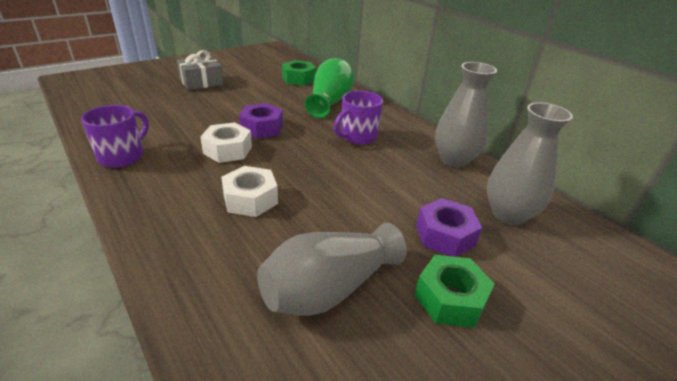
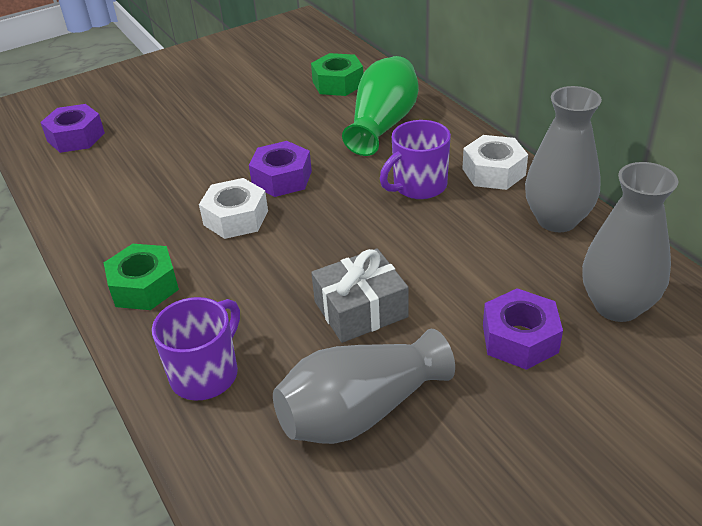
camera: 10 degrees right, 5 degrees up
purple mug [81,105,149,168] -> purple mug moved to [152,297,240,401]
grey gift [177,50,223,90] -> grey gift moved to [311,248,409,343]
white nut [221,166,278,217] -> white nut moved to [462,135,528,190]
green nut [415,255,495,328] -> green nut moved to [104,244,179,310]
none -> purple nut [40,104,105,153]

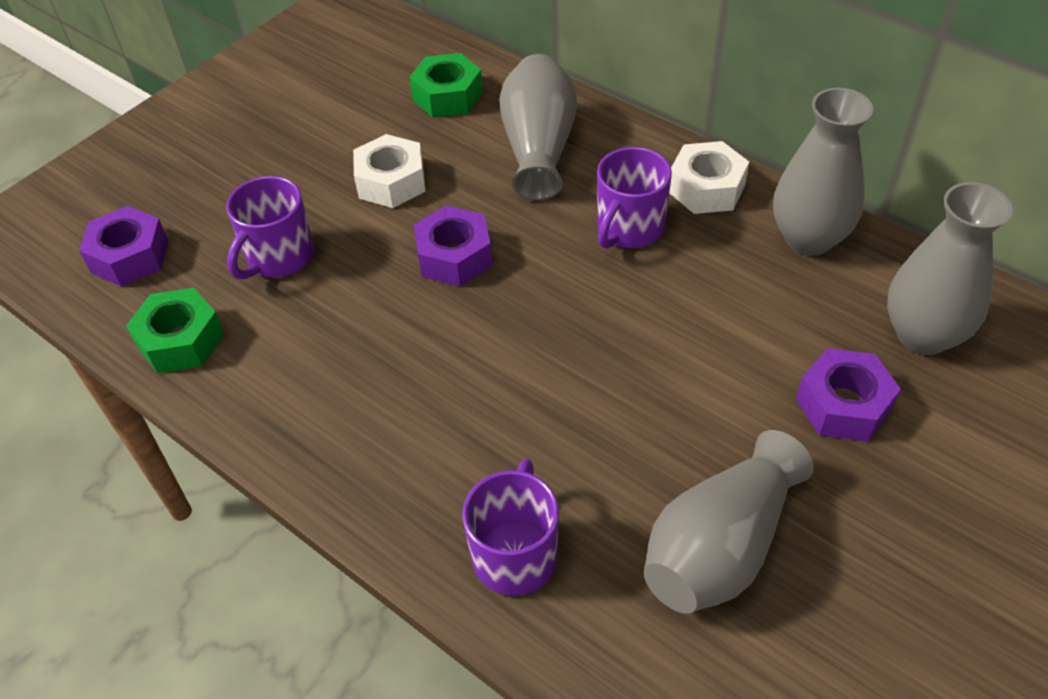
camera: 20 degrees left, 10 degrees up
green nut [104,244,179,310] -> green nut moved to [126,288,224,373]
white nut [199,178,268,239] -> white nut moved to [353,134,425,208]
grey gift [311,248,409,343] -> none
green vase [342,56,419,156] -> grey vase [499,54,577,200]
none -> purple mug [226,176,314,280]

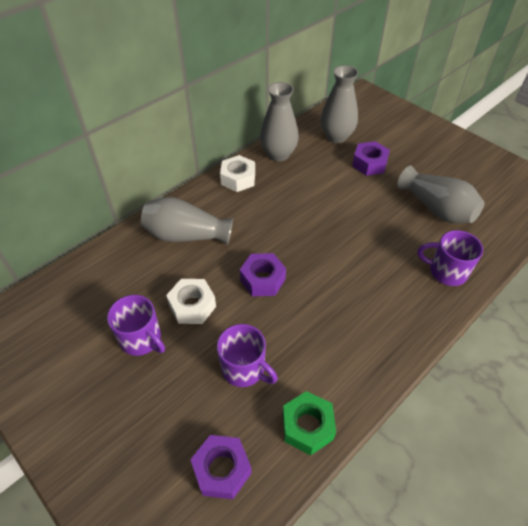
camera: 85 degrees left, 0 degrees up
green nut [409,53,483,118] -> none
purple mug [597,147,672,249] -> purple mug moved to [107,295,165,356]

